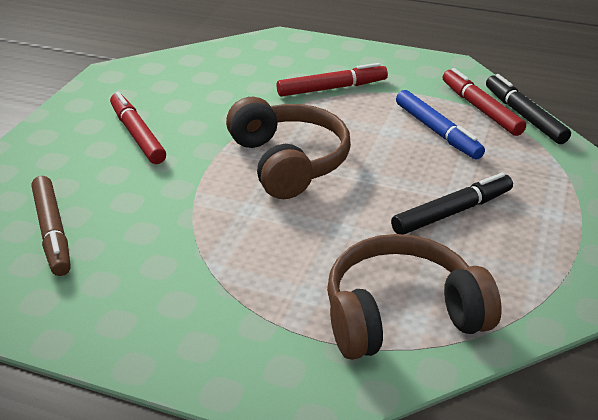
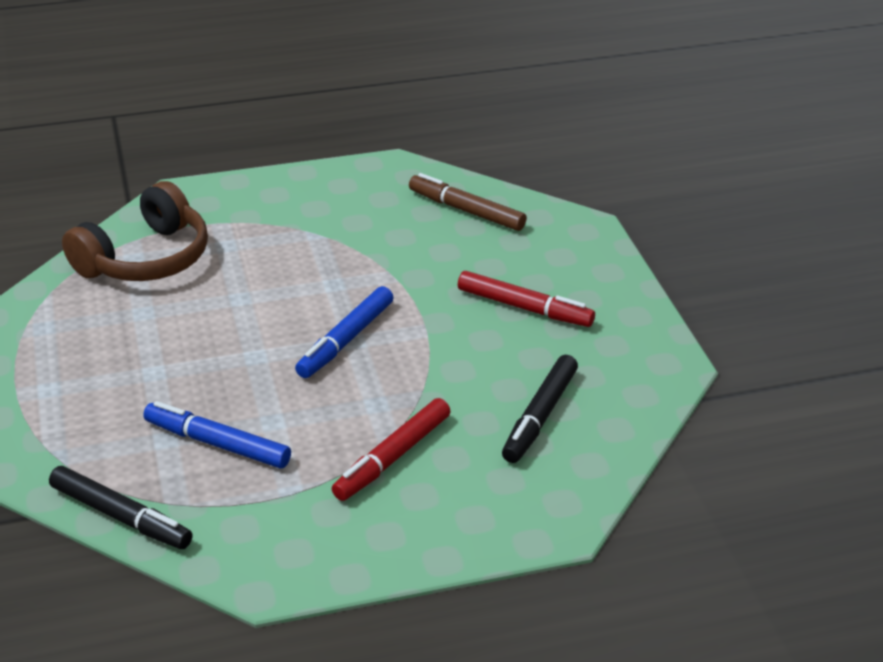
camera: 145 degrees right, 0 degrees up
brown headphones [226,97,351,199] -> blue marker [295,286,394,378]
black marker [391,173,513,235] -> black marker moved to [502,355,578,463]
red marker [443,68,526,136] -> none

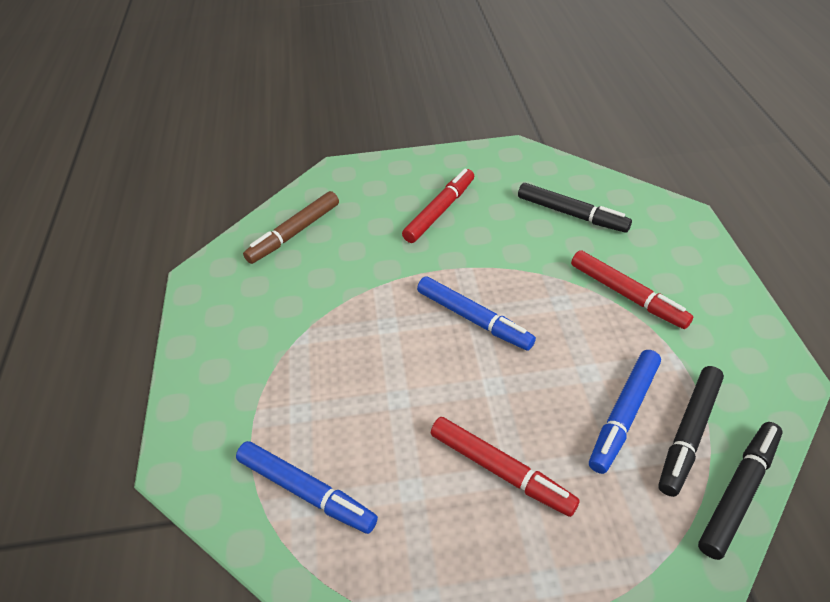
camera: 80 degrees left, 10 degrees up
brown headphones [62,181,208,281] -> blue marker [236,441,378,534]
none -> red marker [431,417,580,517]
none -> black marker [658,366,724,497]

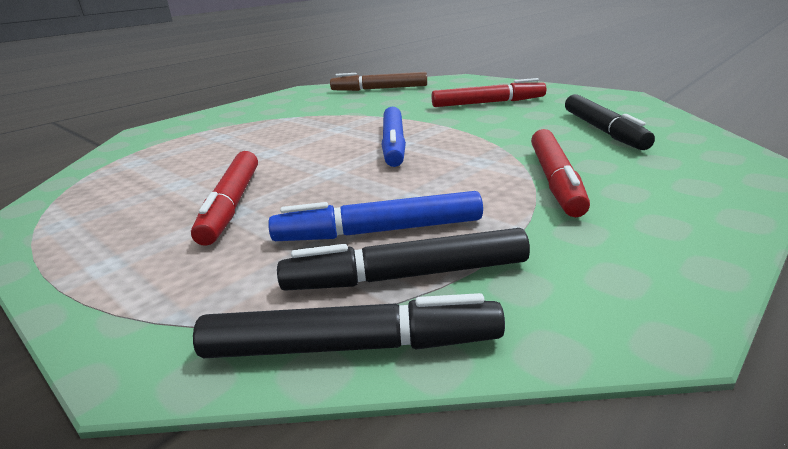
camera: 50 degrees right, 20 degrees down
blue marker [236,441,378,534] -> none

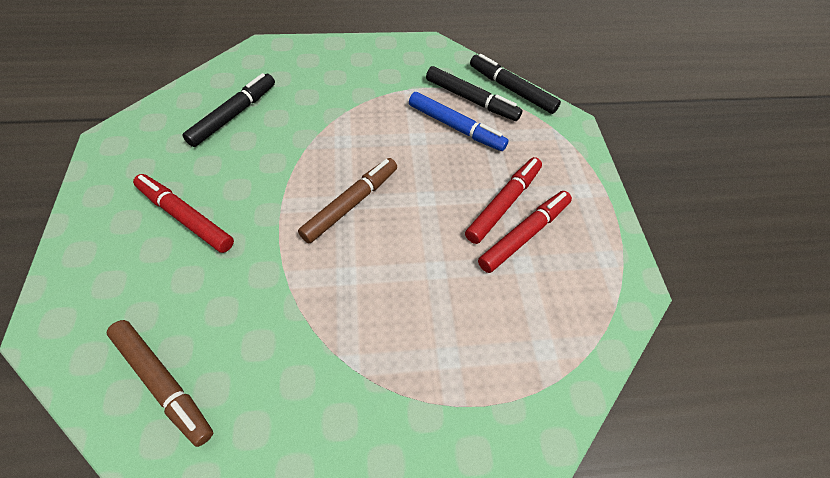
camera: 145 degrees left, 30 degrees up
blue marker [381,107,406,167] -> brown marker [298,158,397,243]
red marker [531,129,590,217] -> red marker moved to [478,191,572,273]

